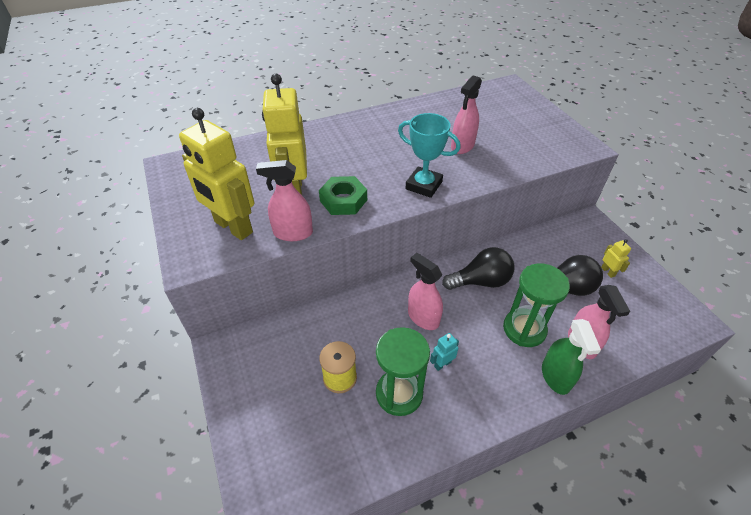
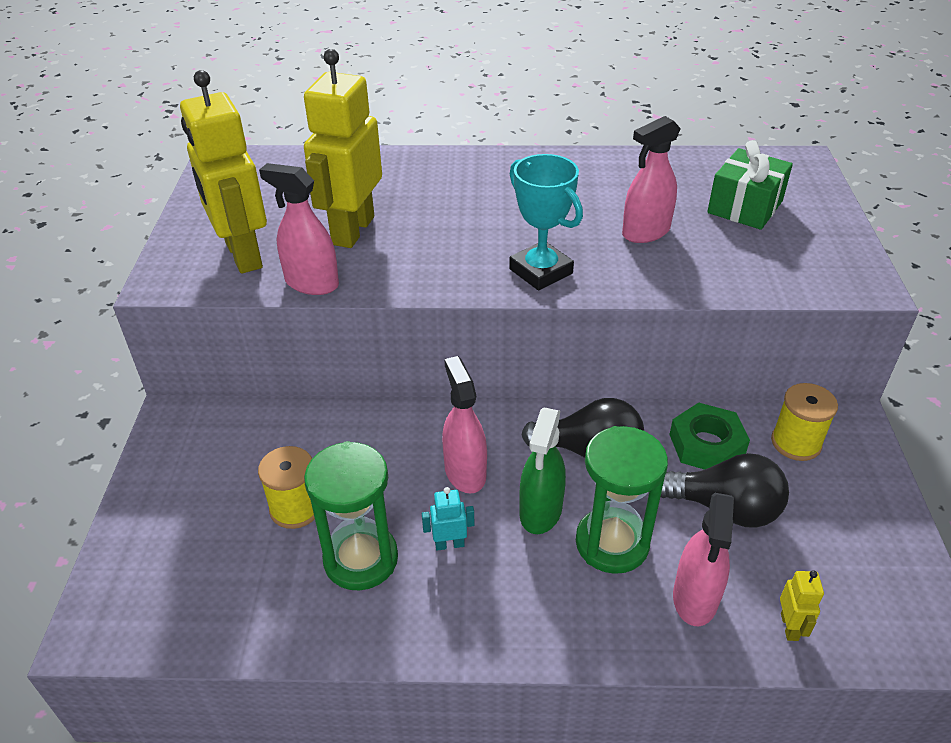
camera: 25 degrees right, 5 degrees down
green nut [319,176,367,215] -> green nut moved to [669,403,750,470]
green spray bottle [542,319,601,395] -> green spray bottle moved to [519,408,566,534]
yellow robot [601,239,631,278] -> yellow robot moved to [780,570,824,641]
none -> green gift [707,140,793,230]
none -> yellow spool [771,383,838,461]

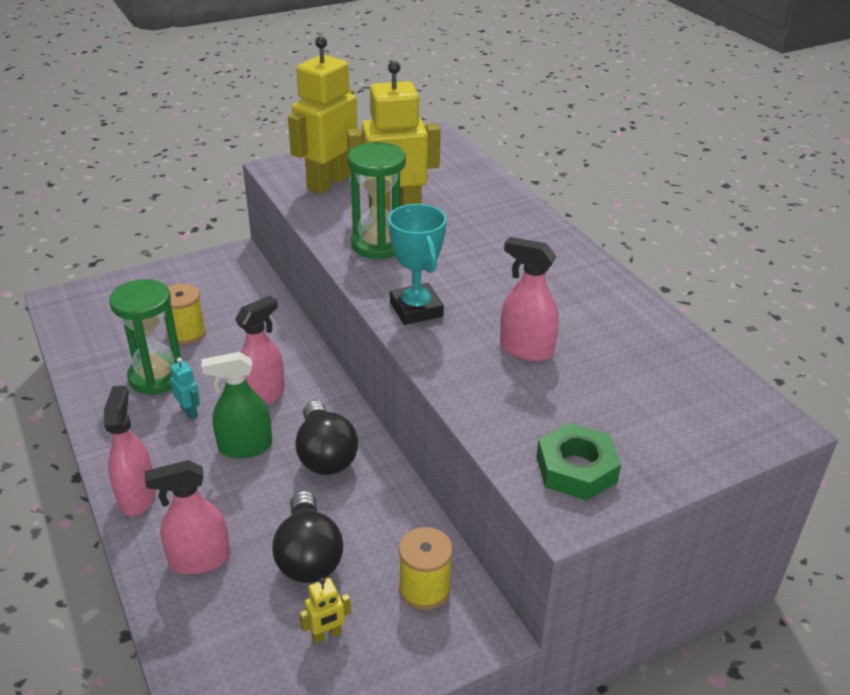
camera: 60 degrees right, 5 degrees down
pink spray bottle [259,163,339,295] -> pink spray bottle moved to [104,386,156,516]
turquoise trophy [509,154,583,291] -> turquoise trophy turned 45 degrees counterclockwise [388,204,447,325]
green hourglass [576,426,668,574] -> green hourglass moved to [348,142,406,259]
green nut [669,403,750,470] -> green nut moved to [536,423,621,501]
green gift [707,140,793,230] -> none
yellow robot [780,570,824,641] -> yellow robot moved to [299,577,351,643]

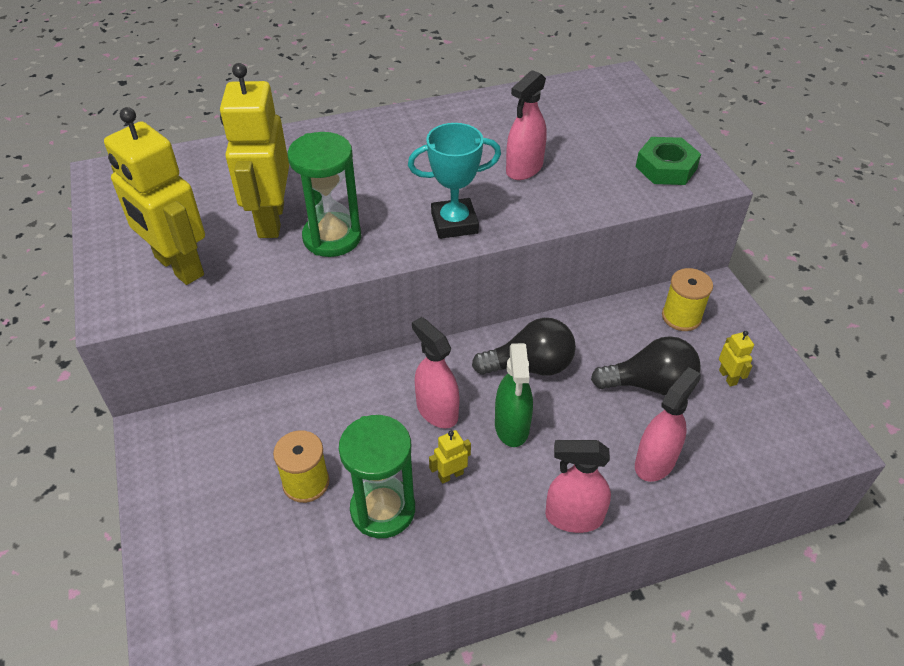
camera: 80 degrees left, 10 degrees up
pink spray bottle [145,460,230,574] -> pink spray bottle turned 135 degrees counterclockwise [635,367,701,482]
turquoise robot [170,357,200,419] -> yellow robot [429,430,471,484]

